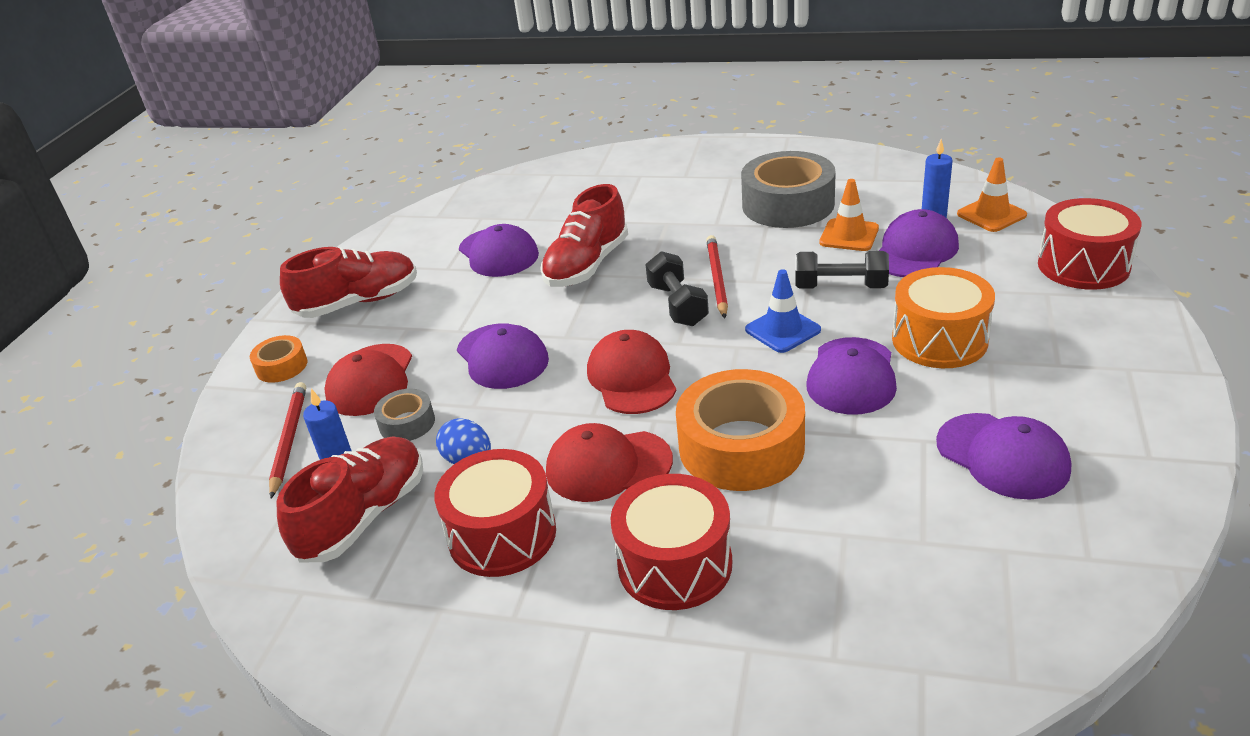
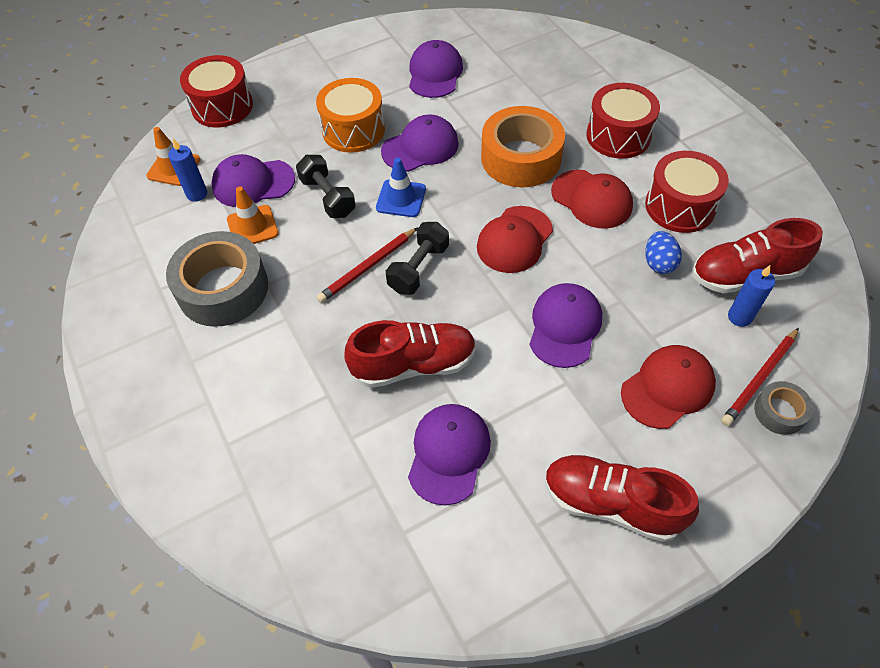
camera: 135 degrees left, 20 degrees up
orange tape [250,335,307,383] -> none
grey tape [374,389,435,441] -> grey tape moved to [754,381,813,435]

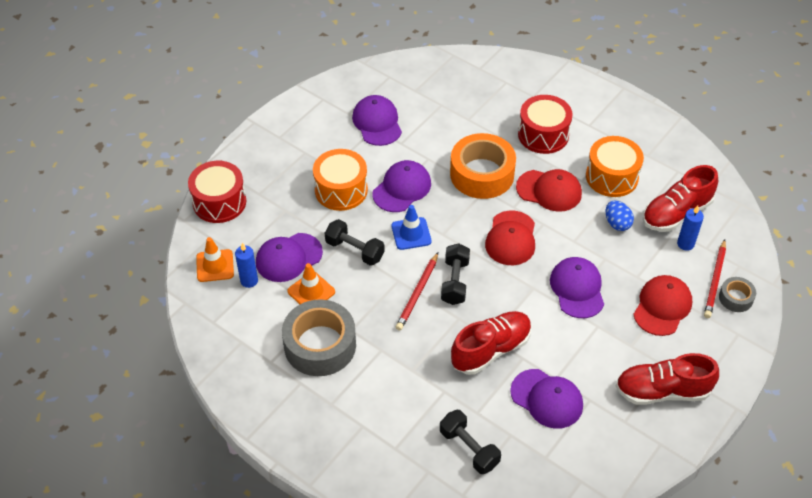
camera: 25 degrees left, 5 degrees down
purple cap [408,404,491,505] -> purple cap turned 135 degrees clockwise [510,369,583,429]
red drum [645,151,729,233] -> orange drum [586,136,644,197]
none -> black dumbbell [440,410,501,474]

